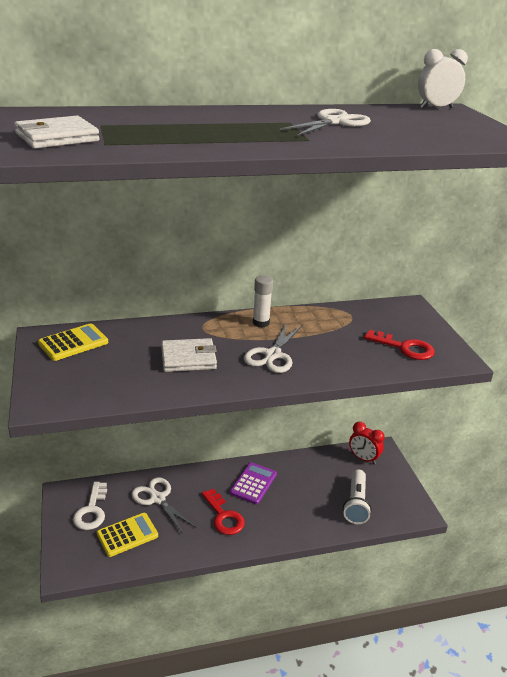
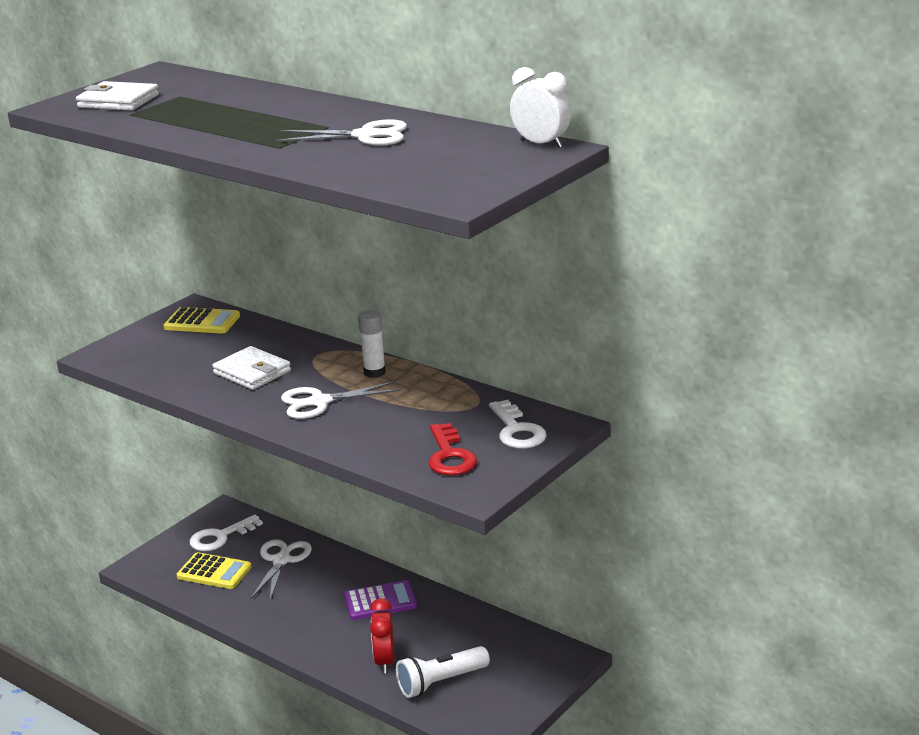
camera: 55 degrees right, 5 degrees down
red key [202,489,245,535] -> none
red clock [349,422,384,464] -> red clock moved to [370,598,394,673]
none -> white key [489,400,547,449]

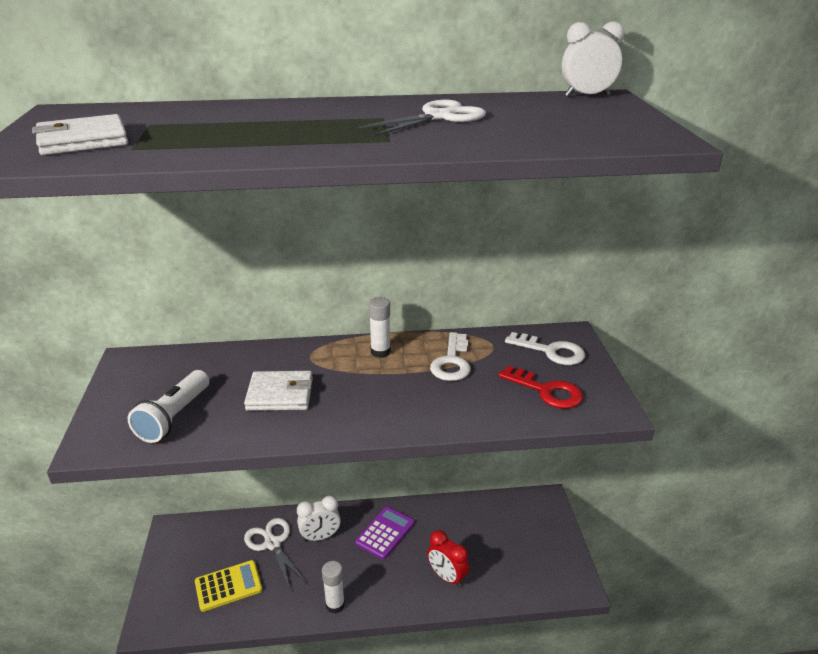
camera: 45 degrees left, 5 degrees up
yellow calculator [164,307,240,334] -> none
white key [190,515,263,551] -> white key moved to [430,332,471,381]
white scissors [281,381,401,419] -> none
white flashlight [396,646,490,698] -> white flashlight moved to [128,370,209,443]
none -> white clock [297,496,341,542]
none -> white glue stick [322,561,345,614]

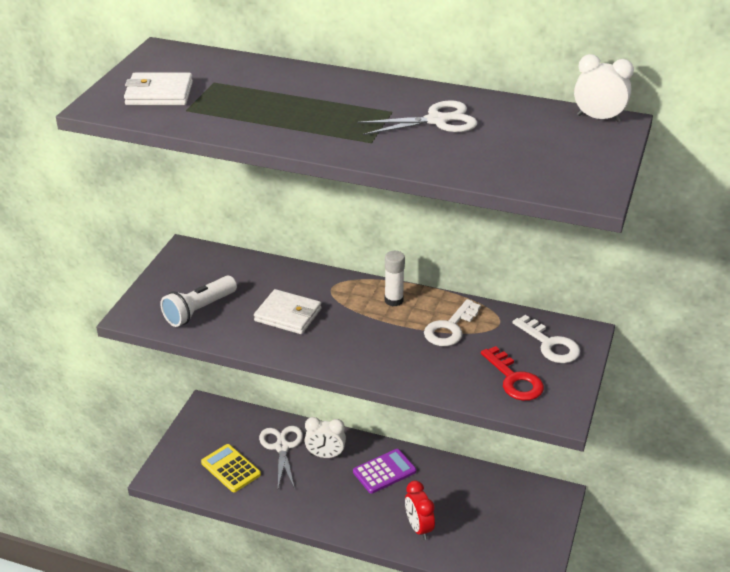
camera: 25 degrees right, 5 degrees up
yellow calculator [195,560,262,612] -> yellow calculator turned 135 degrees counterclockwise [201,444,261,492]
white glue stick [322,561,345,614] -> none

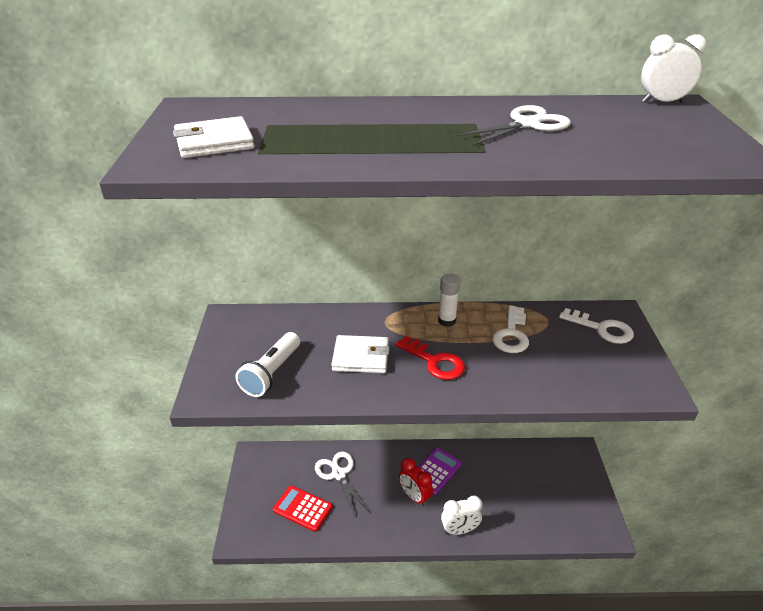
camera: 20 degrees left, 0 degrees up
yellow calculator [201,444,261,492] -> red calculator [273,485,333,532]
white clock [305,417,346,458] -> white clock moved to [441,496,482,535]
red clock [405,481,435,540] -> red clock moved to [399,458,433,506]
red key [481,346,544,401] -> red key moved to [396,336,465,380]

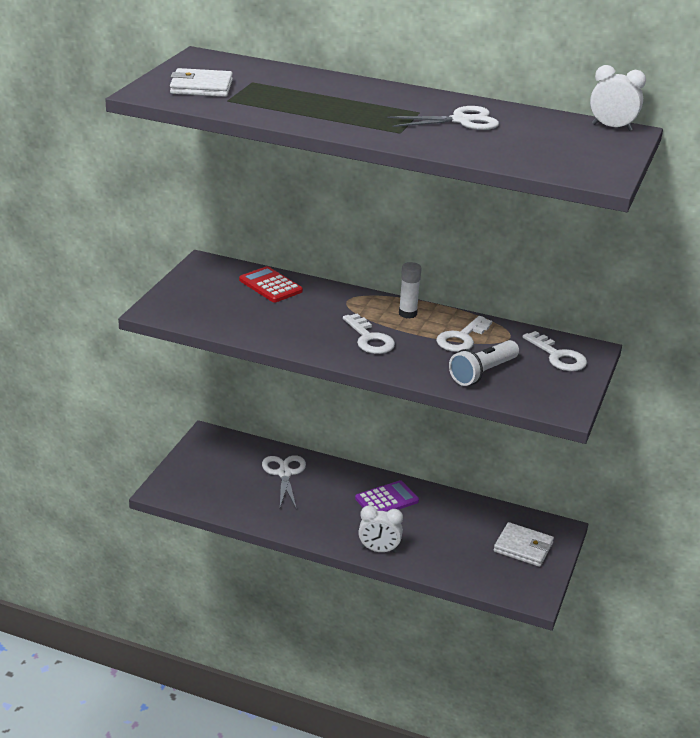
camera: 20 degrees right, 5 degrees down
white flashlight [236,332,300,397] -> white flashlight moved to [449,340,519,386]
red calculator [273,485,333,532] -> red calculator moved to [239,266,303,302]
white wallet [331,335,389,373] -> white wallet moved to [494,522,554,567]
red key [396,336,465,380] -> white key [343,313,395,354]
red clock [399,458,433,506] -> none

